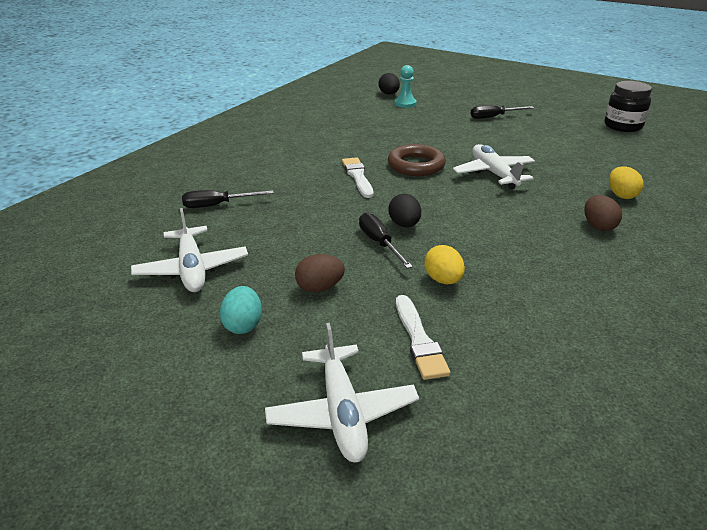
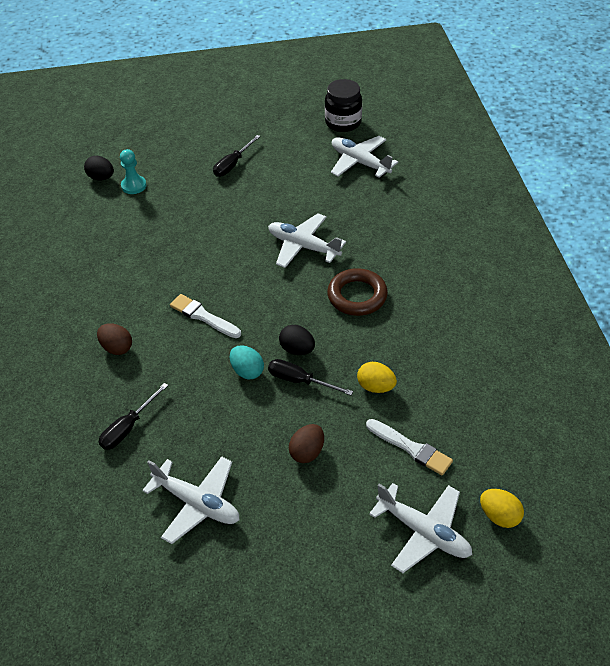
camera: 40 degrees left, 15 degrees up
turquoise egg [220,286,262,334] -> turquoise egg moved to [230,345,264,380]
brown ring [388,144,446,176] -> brown ring moved to [327,268,388,316]
brown egg [584,195,622,231] -> brown egg moved to [97,323,132,355]
yellow egg [609,166,644,199] -> yellow egg moved to [480,489,524,528]
none -> white plane [331,136,398,178]

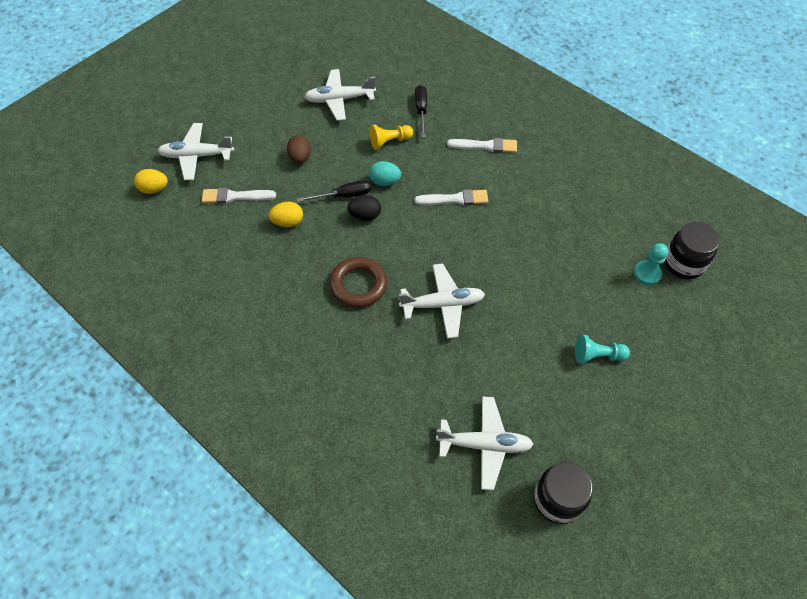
camera: 140 degrees right, 10 degrees up
black egg [84,156,114,181] -> black jar [664,222,720,279]
brown egg [97,323,132,355] -> white brush [447,138,517,153]
black screwdriver [213,135,260,177] -> turquoise pawn [575,335,630,364]
none -> yellow pawn [370,125,413,150]

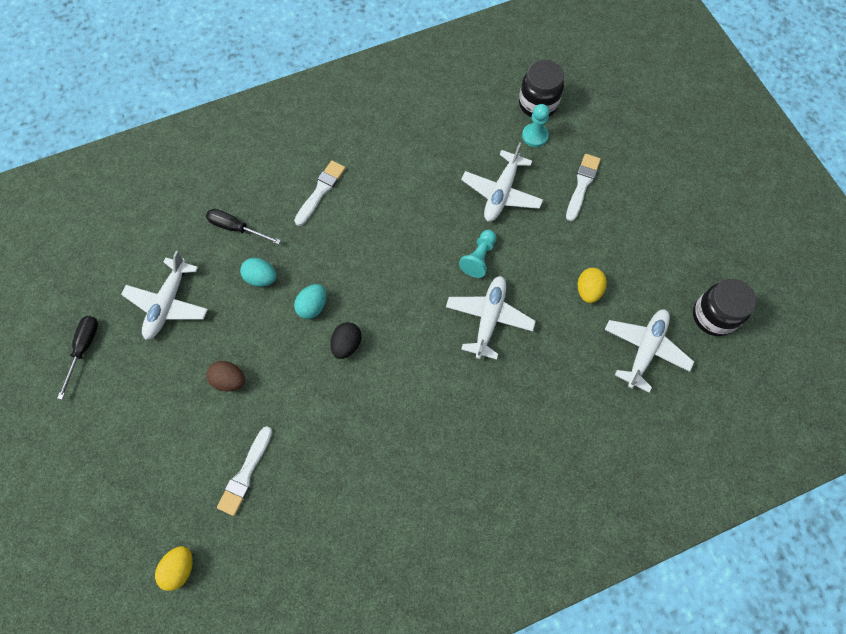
camera: 65 degrees left, 10 degrees up
white plane [158,123,234,180] -> white plane moved to [461,142,543,222]
yellow egg [269,202,303,227] -> yellow egg moved to [578,268,607,303]
black screwdriver [297,180,370,202] -> black screwdriver moved to [57,316,98,399]
brown ring [329,257,387,308] -> none
yellow pawn [370,125,413,150] -> turquoise egg [240,258,276,287]
white brush [415,189,488,205] -> white brush moved to [566,154,601,221]
turquoise pawn [575,335,630,364] -> turquoise pawn moved to [459,230,497,278]

